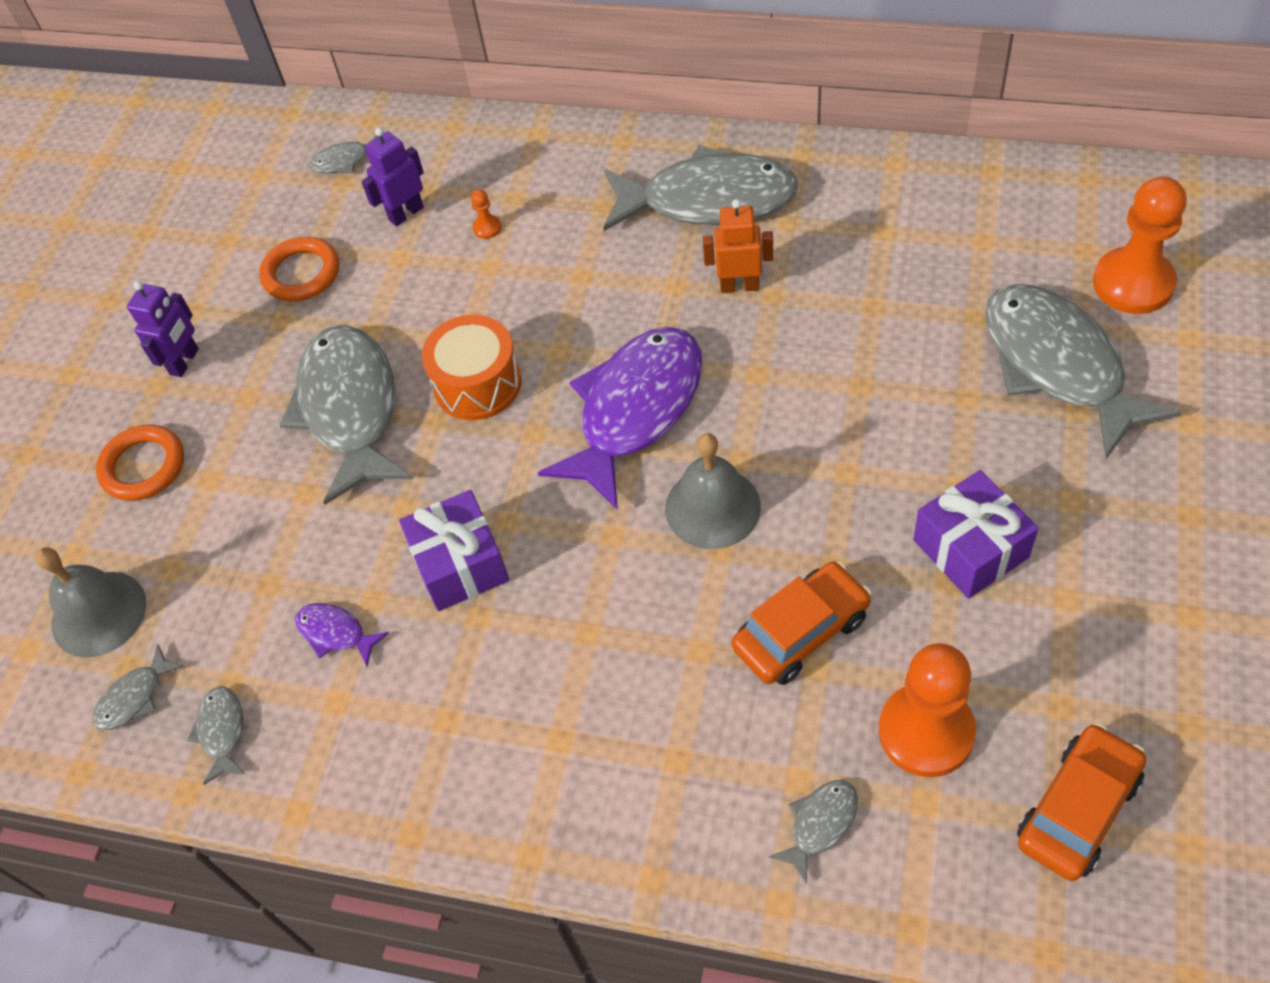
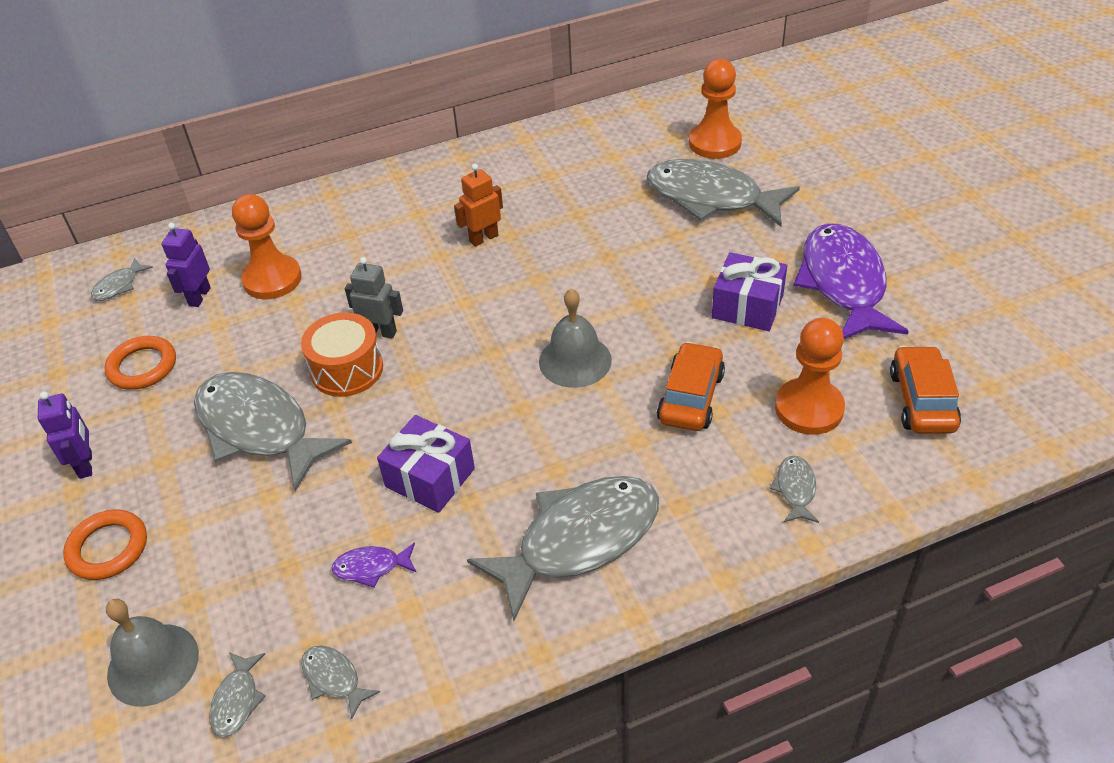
camera: 40 degrees left, 10 degrees down
orange pawn [471,189,501,239] -> orange pawn [232,194,302,299], size x2.49
purple fish [538,327,702,510] -> purple fish moved to [793,223,909,339]
grey fish [603,145,799,231] -> grey fish moved to [467,476,659,621]
none -> grey robot [345,257,403,338]

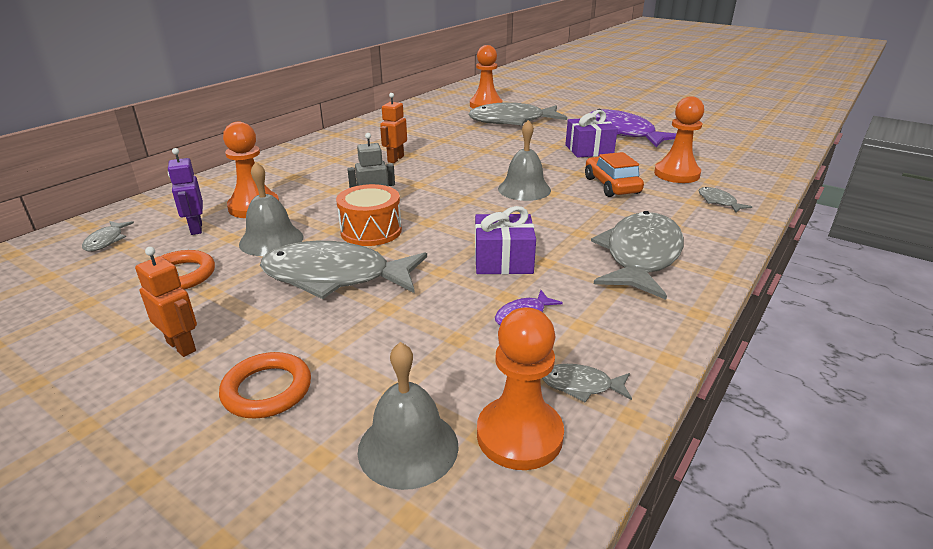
camera: 35 degrees left, 15 degrees down
purple robot [38,391,92,479] -> orange robot [135,247,197,357]
grey fish [209,652,266,738] -> orange pawn [477,307,564,470]
orange car [890,345,961,434] -> none
none -> grey bell [239,162,304,256]

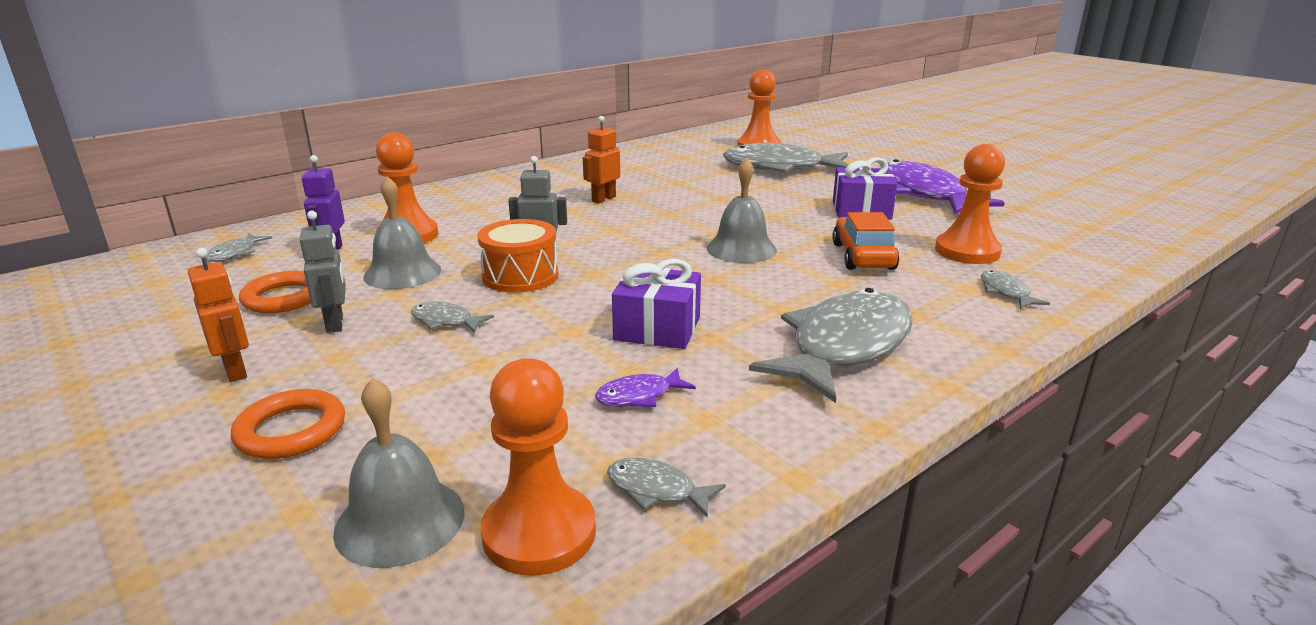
camera: 15 degrees right, 5 degrees down
grey fish [260,241,427,299] -> grey fish [411,302,494,333], size x0.42
none -> grey robot [300,211,346,333]

